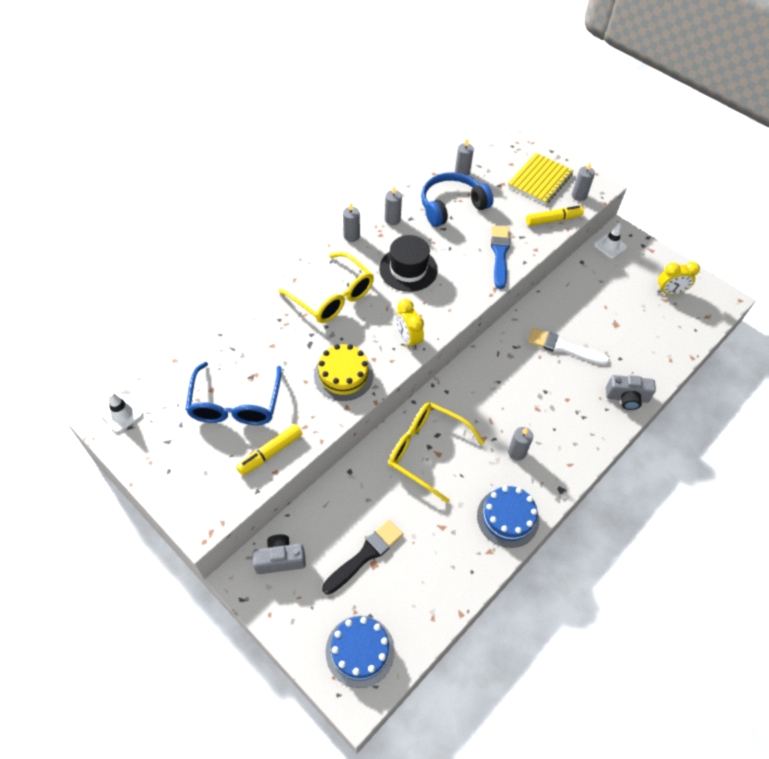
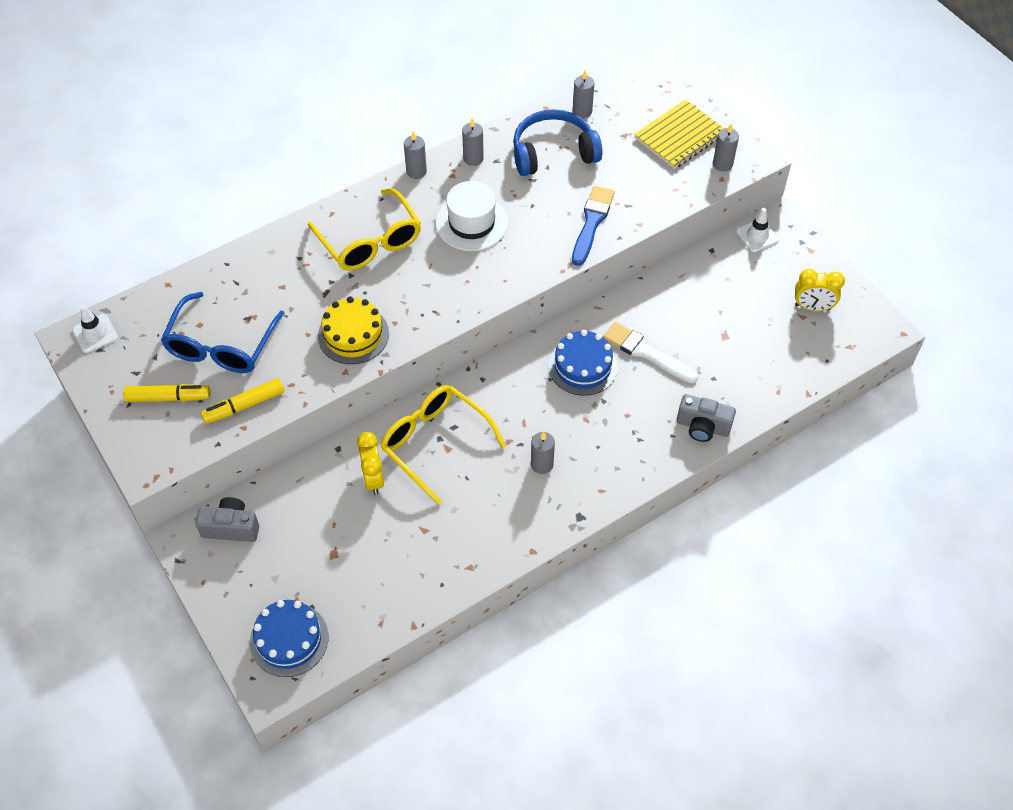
camera: 15 degrees right, 0 degrees up
black brush [322,520,403,595] -> none
black hat [379,235,438,292] -> white hat [435,181,508,251]
yellow clock [396,299,424,350] -> yellow clock moved to [357,432,384,495]
blue cake [477,486,539,548] -> blue cake moved to [549,330,618,396]
yellow marker [526,205,584,226] -> yellow marker moved to [123,384,211,402]

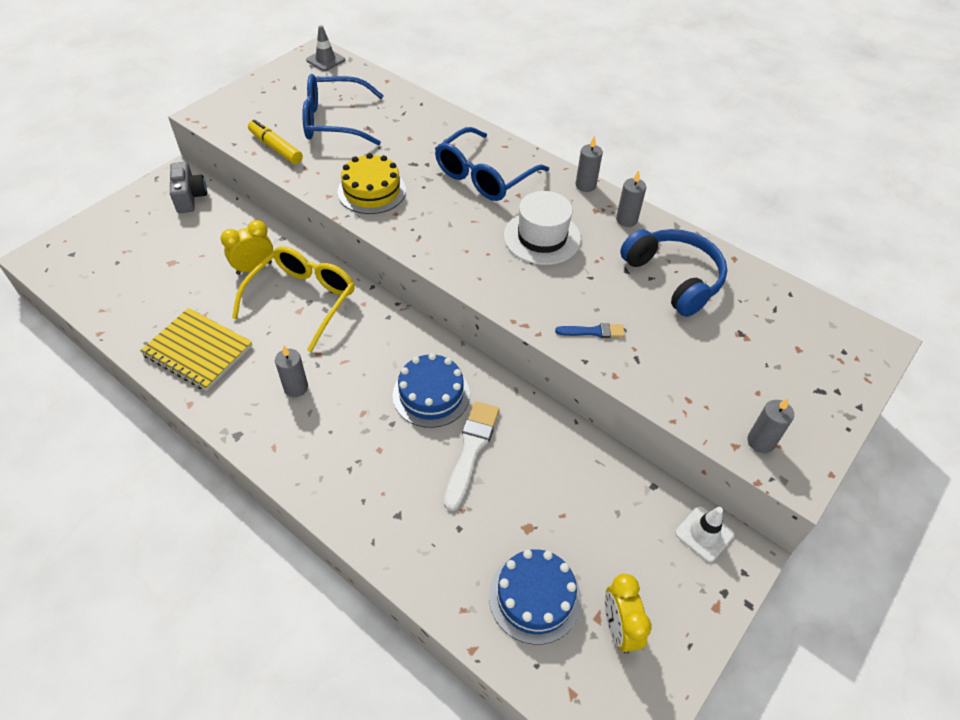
camera: 70 degrees right, 5 degrees down
white traffic cone [72,305,118,353] -> grey traffic cone [306,25,345,71]
yellow marker [123,384,211,402] -> none
blue cake [250,600,329,677] -> blue cake moved to [489,549,582,645]
yellow glasses [308,189,421,271] -> blue glasses [435,127,549,201]
blue brush [572,186,615,266] -> blue brush [555,323,625,338], size x0.57
grey candle [573,70,594,118] -> none
yellow notebook [634,100,724,169] -> yellow notebook moved to [140,308,252,391]
grey camera [677,394,736,442] -> none

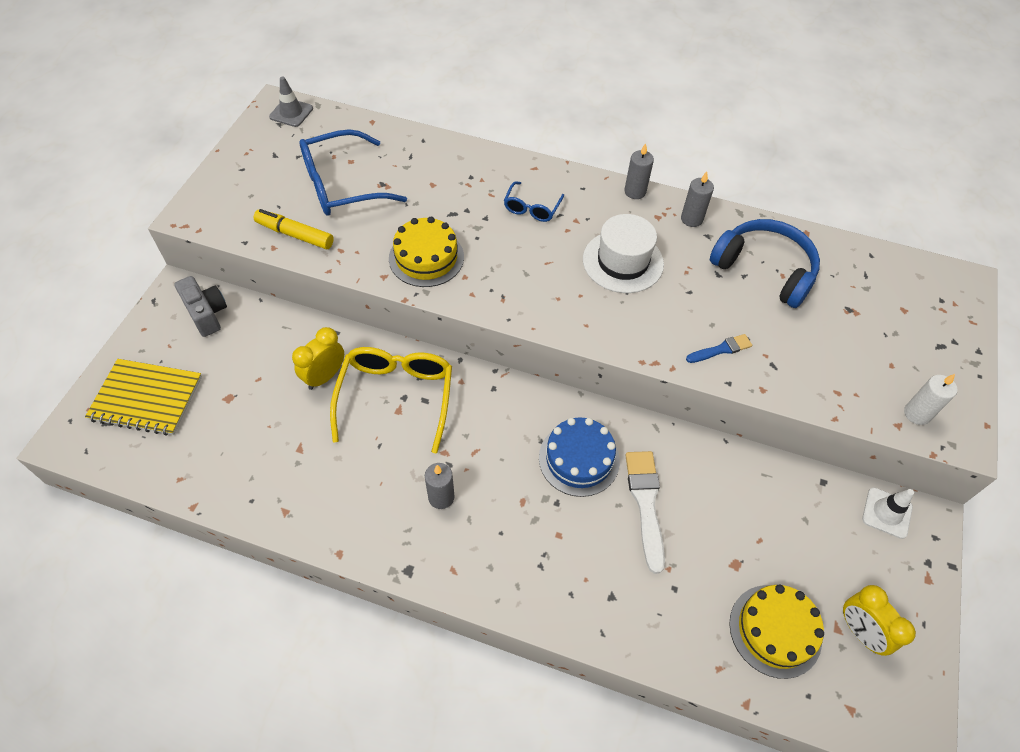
camera: 20 degrees left, 5 degrees up
yellow notebook [140,308,252,391] -> yellow notebook moved to [85,359,202,436]
blue glasses [435,127,549,201] -> blue glasses [504,181,564,222], size x0.53
blue cake [489,549,582,645] -> yellow cake [729,584,824,679]
grey candle [747,398,794,453] -> white candle [904,374,958,425]

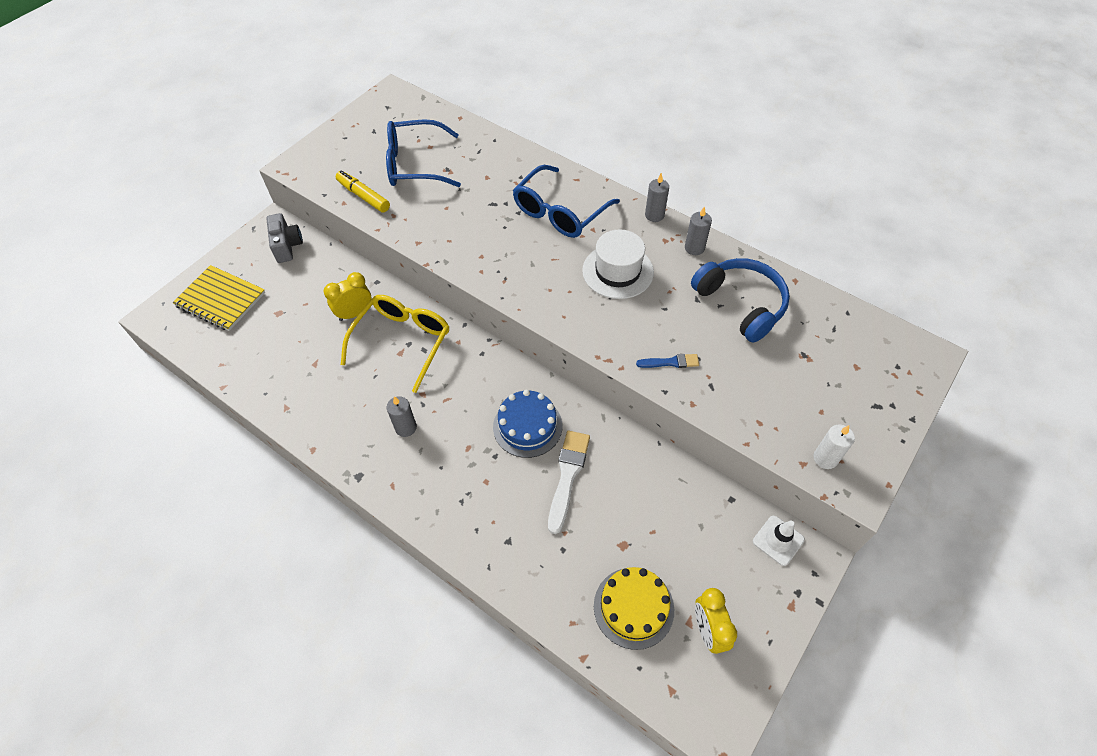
camera: 20 degrees right, 0 degrees up
grey traffic cone [269,76,313,127] -> none
yellow cake [389,217,464,287] -> none
blue glasses [504,181,564,222] -> blue glasses [513,165,620,238], size x1.90

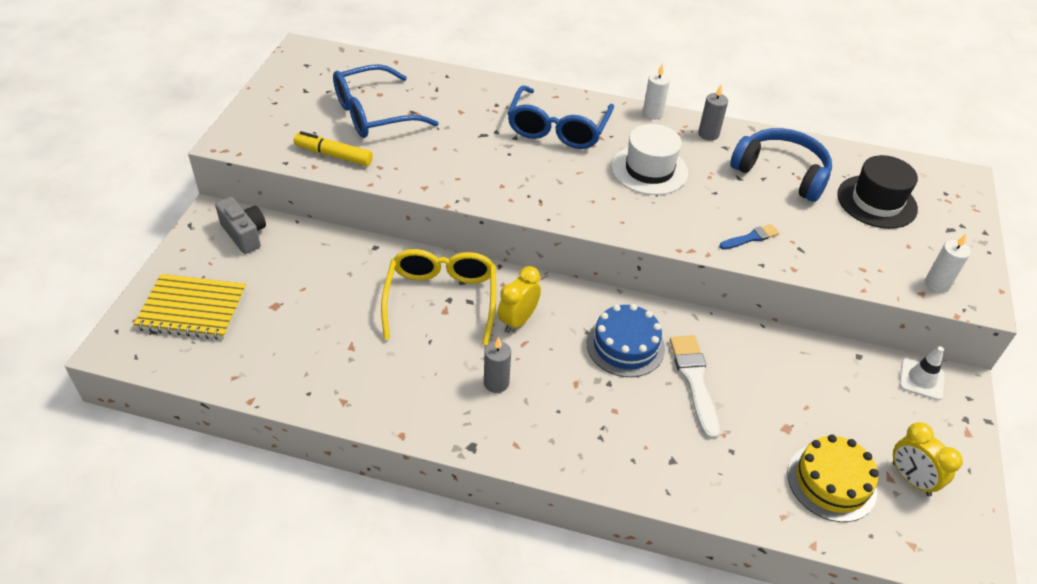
camera: 25 degrees left, 10 degrees down
yellow clock [324,272,371,321] -> yellow clock moved to [498,266,541,333]
grey candle [645,173,669,222] -> white candle [643,64,670,120]
none -> black hat [837,155,918,229]

